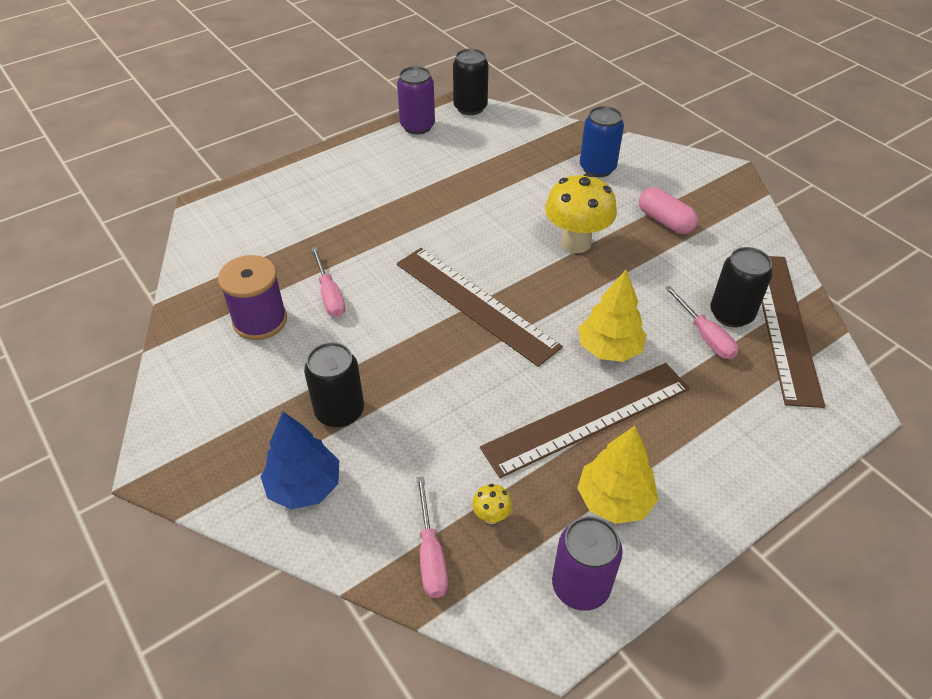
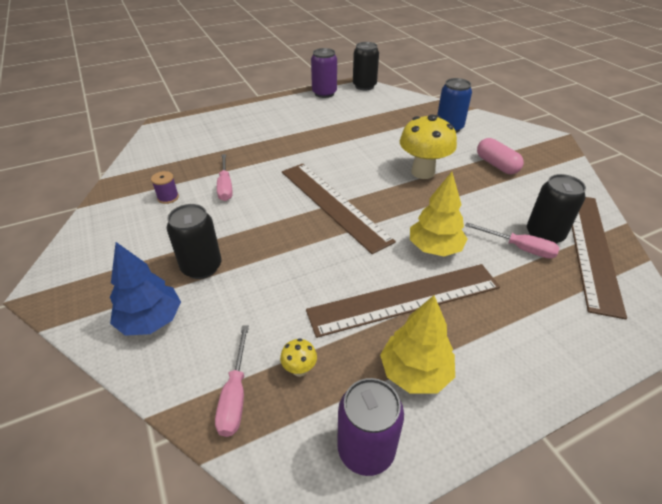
camera: 10 degrees right, 5 degrees down
purple spool [218,255,287,340] -> purple spool [151,171,179,204], size x0.50
pink screwdriver [665,286,739,359] -> pink screwdriver turned 45 degrees counterclockwise [465,222,560,259]

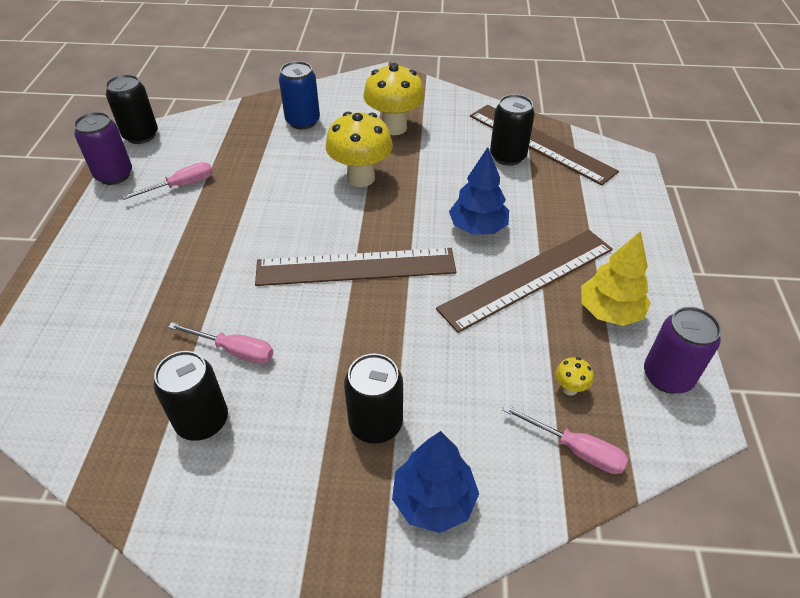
camera: 60 degrees left, 5 degrees up
purple spool [151,171,179,204] -> black can [154,351,228,441]
brown ruler [306,264,500,338] -> brown ruler turned 45 degrees clockwise [436,230,613,333]
yellow tree [410,172,467,256] -> blue tree [449,147,509,235]
pink screwdriver [465,222,560,259] -> pink screwdriver moved to [121,162,213,200]
pink capsule [477,138,524,174] -> yellow mushroom [363,63,425,135]

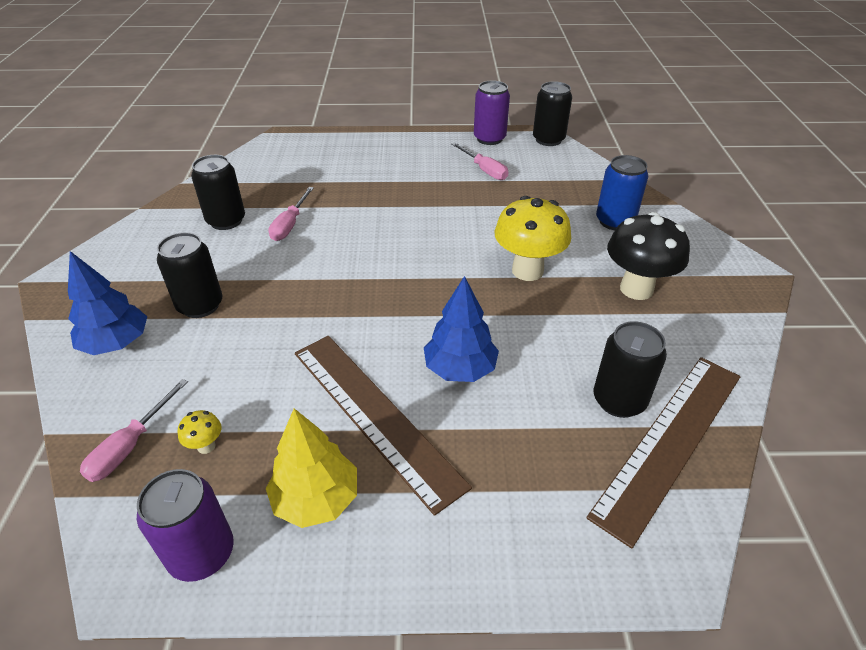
camera: 85 degrees right, 5 degrees down
brown ruler [255,248,456,286] -> none
yellow mushroom [363,63,425,135] -> black mushroom [607,212,690,300]

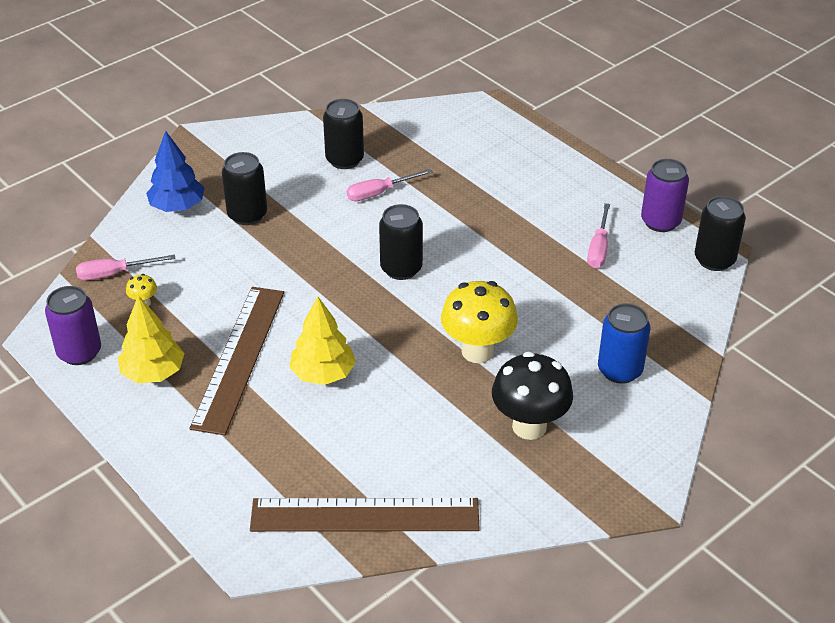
camera: 50 degrees right, 0 degrees up
blue tree [424,276,499,382] -> yellow tree [289,297,356,385]
black can [594,321,667,418] -> black can moved to [379,204,423,280]

